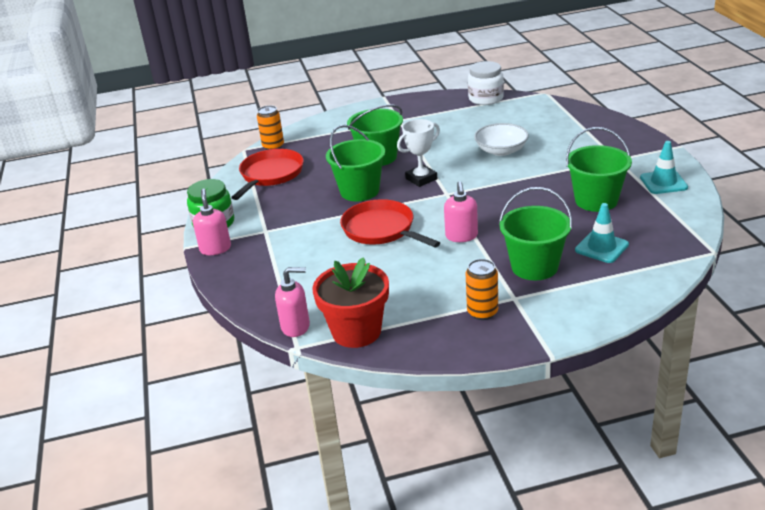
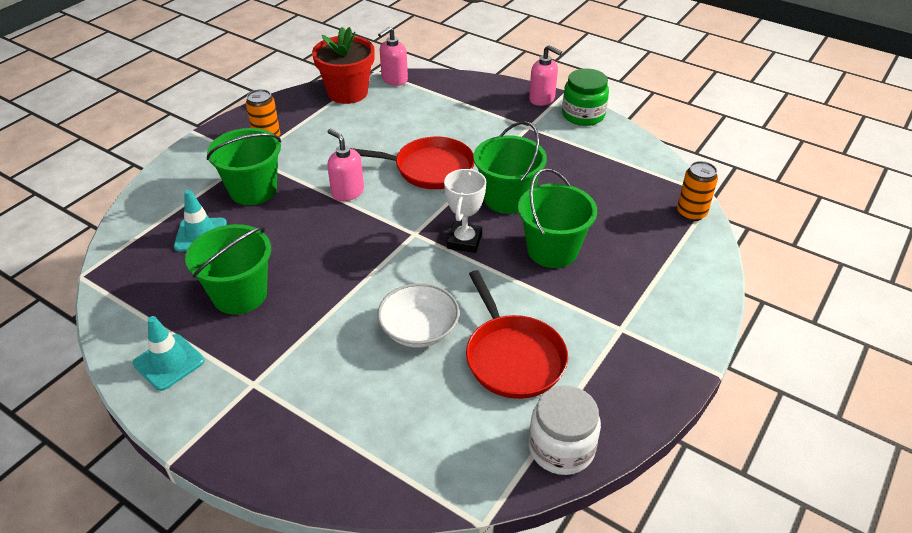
camera: 135 degrees right, 10 degrees up
red pan [231,149,304,200] -> red pan moved to [466,270,568,399]

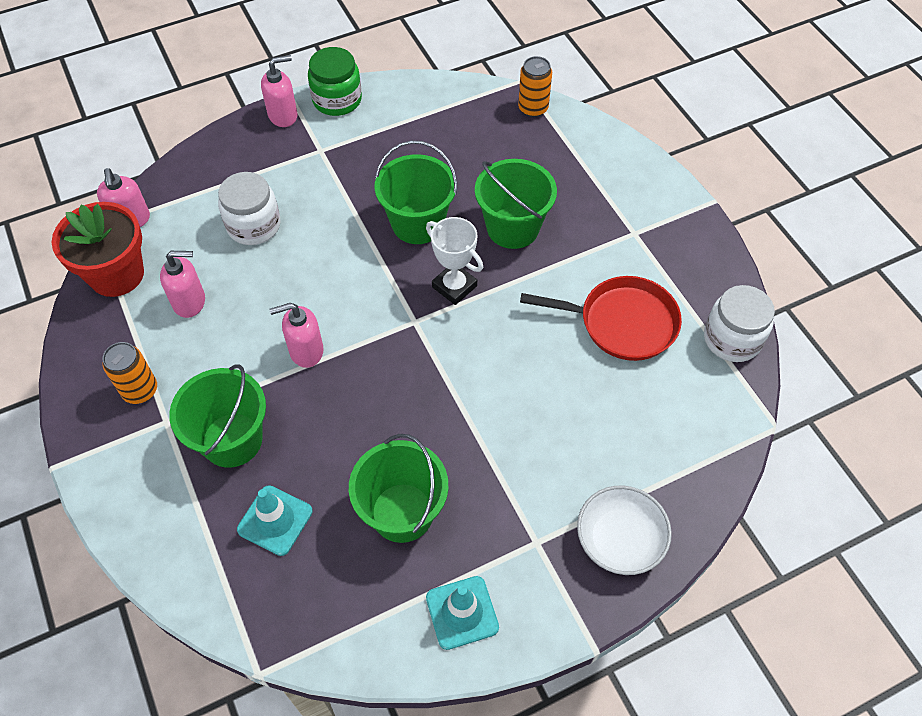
camera: 60 degrees left, 15 degrees up
red pan [350,137,474,189] -> none
white bowl [377,283,459,348] -> white bowl moved to [577,486,672,575]
none -> pink soap dispenser [160,251,205,318]
none -> white jar [218,172,280,245]

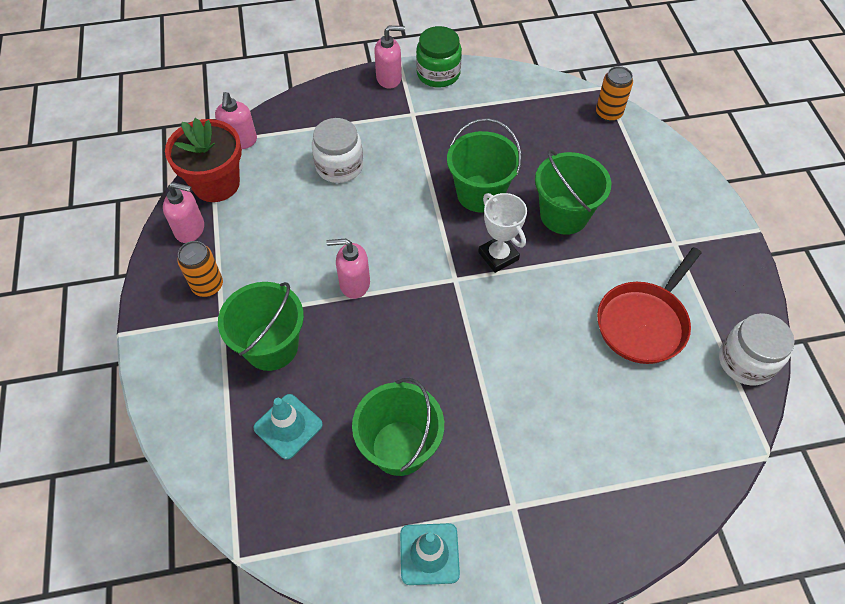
camera: 15 degrees right, 0 degrees up
pink soap dispenser [160,251,205,318] -> pink soap dispenser moved to [163,182,204,243]
red pan [520,276,682,361] -> red pan turned 105 degrees clockwise [597,247,702,364]
white bowl [577,486,672,575] -> none

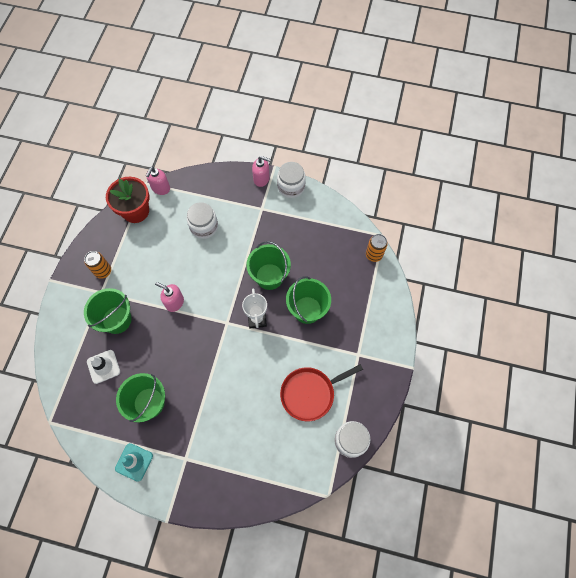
camera: 25 degrees right, 10 degrees up
pink soap dispenser [163,182,204,243] -> none
turquoise traffic cone [253,394,323,460] -> white traffic cone [87,350,120,384]
green jar [416,26,462,88] -> white jar [277,162,306,198]

